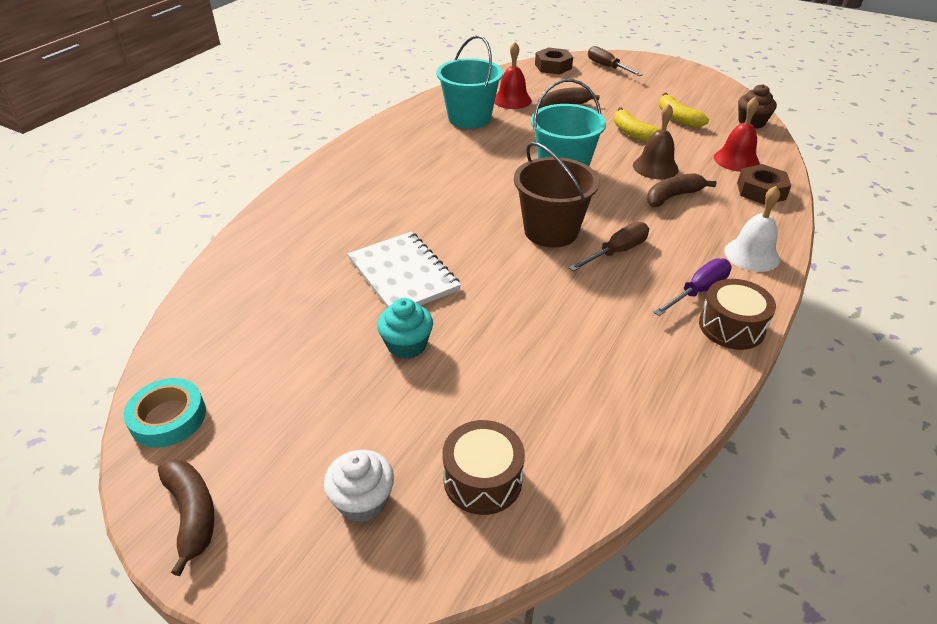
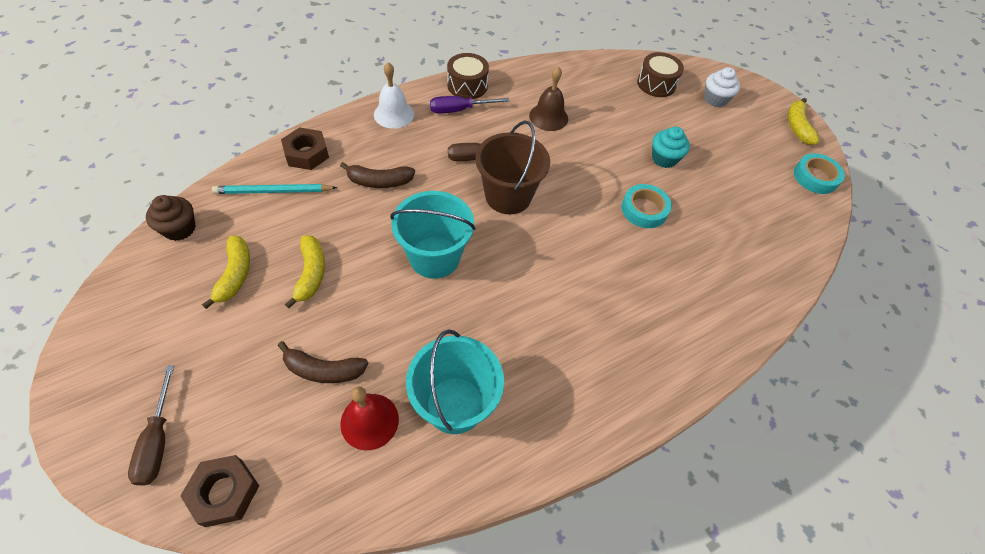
camera: 155 degrees left, 15 degrees up
brown banana [158,459,215,576] -> yellow banana [788,98,819,145]
white notebook [348,231,461,308] -> turquoise tape [622,184,672,228]
brown bell [633,104,679,179] -> brown bell moved to [529,66,568,131]
red bell [714,96,760,172] -> turquoise pencil [212,184,337,194]

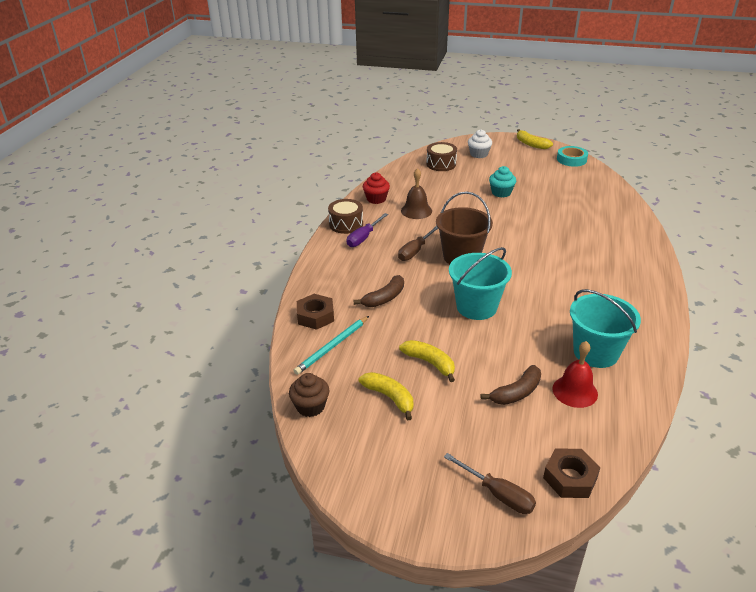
camera: 40 degrees left, 20 degrees down
white bell [374,62,414,129] -> none
turquoise tape [622,184,672,228] -> none
none -> red cupcake [363,173,390,204]

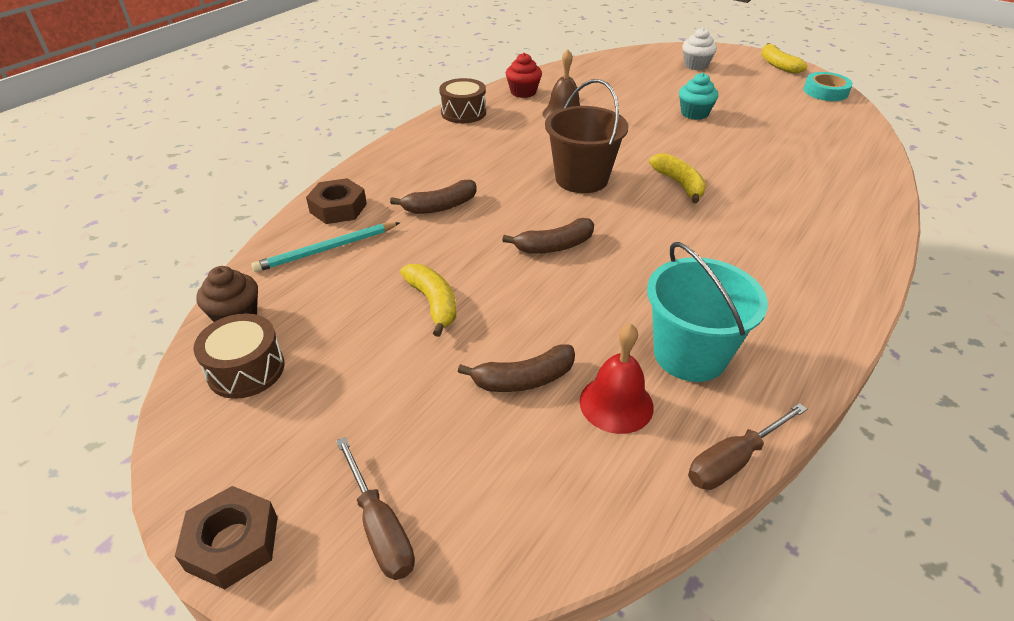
camera: 20 degrees right, 5 degrees up
purple screwdriver [347,213,388,247] -> none
yellow banana [359,372,413,420] -> yellow banana moved to [649,153,706,203]
brown screwdriver [398,226,438,261] -> brown screwdriver moved to [688,403,807,490]
brown drum [426,142,457,171] -> brown drum moved to [193,313,285,399]
turquoise bucket [449,247,512,320] -> brown banana [502,218,594,254]
brown nut [543,449,600,498] -> brown nut moved to [175,486,278,590]

